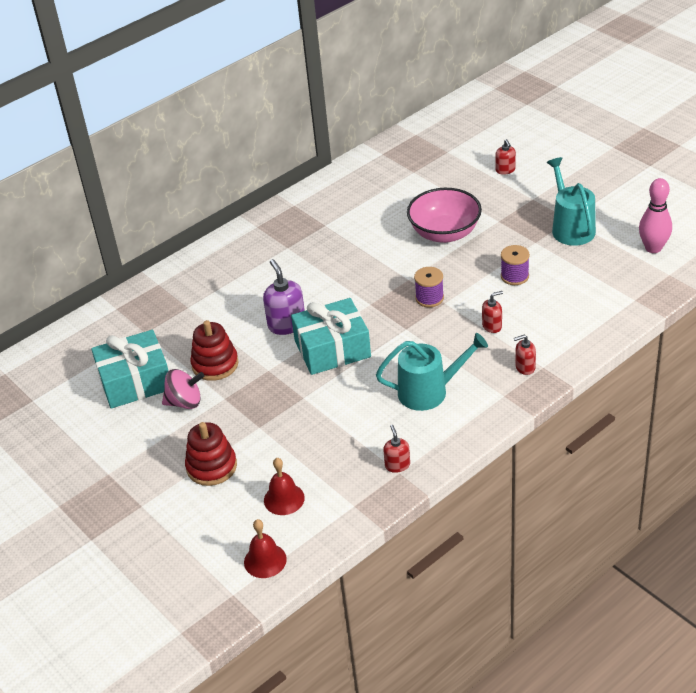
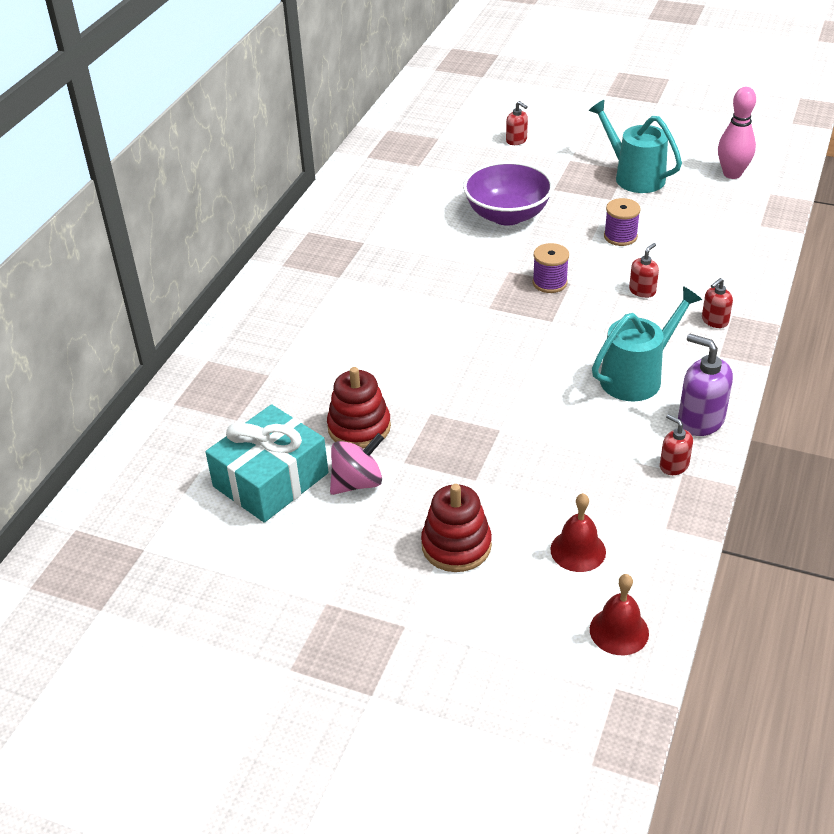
camera: 30 degrees left, 0 degrees up
purple soap dispenser [263,259,305,335] -> purple soap dispenser moved to [678,334,733,436]
turquoise gift [291,298,371,375] -> none
pink bowl [407,188,482,243] -> purple bowl [463,161,553,225]

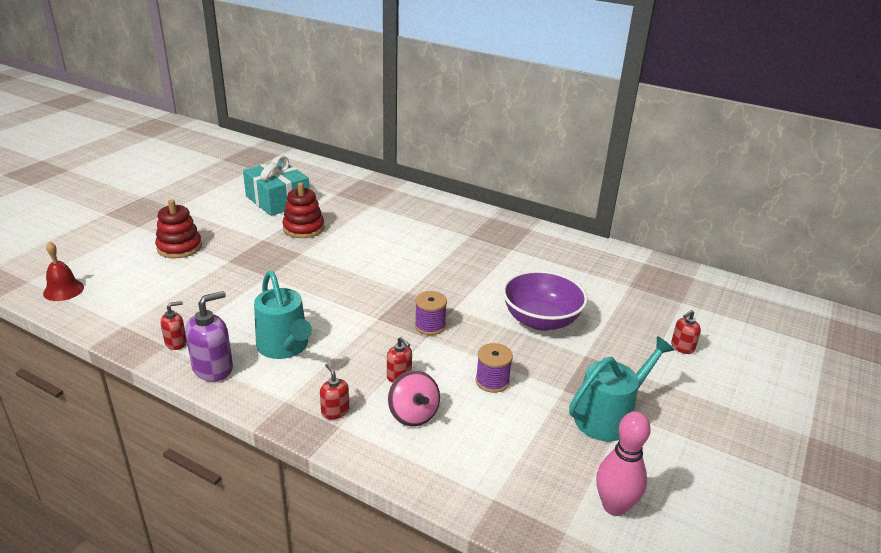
camera: 95 degrees right, 10 degrees down
pink spinning top [330,433,384,495] -> pink spinning top moved to [388,370,440,427]
red bell [550,493,606,572] -> none

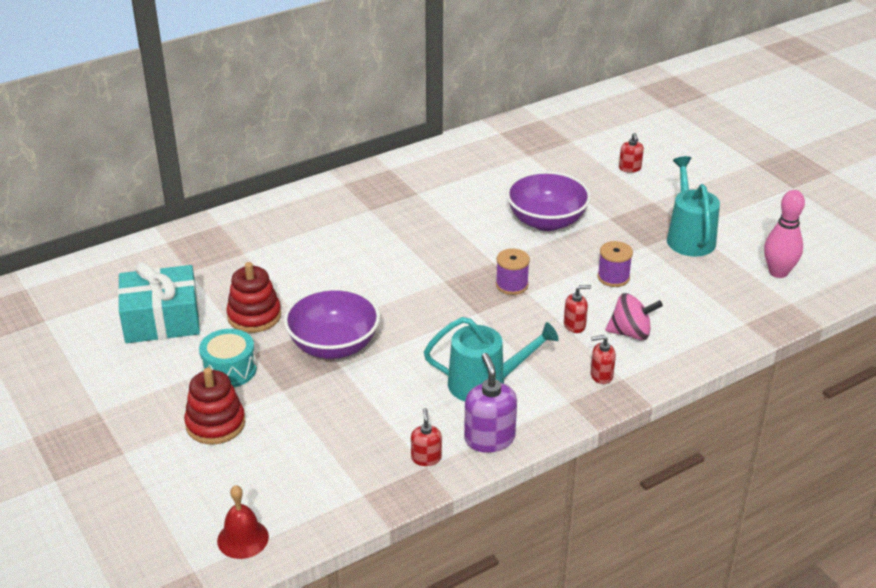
camera: 60 degrees left, 5 degrees up
none -> turquoise drum [199,329,257,387]
none -> purple bowl [284,287,380,359]

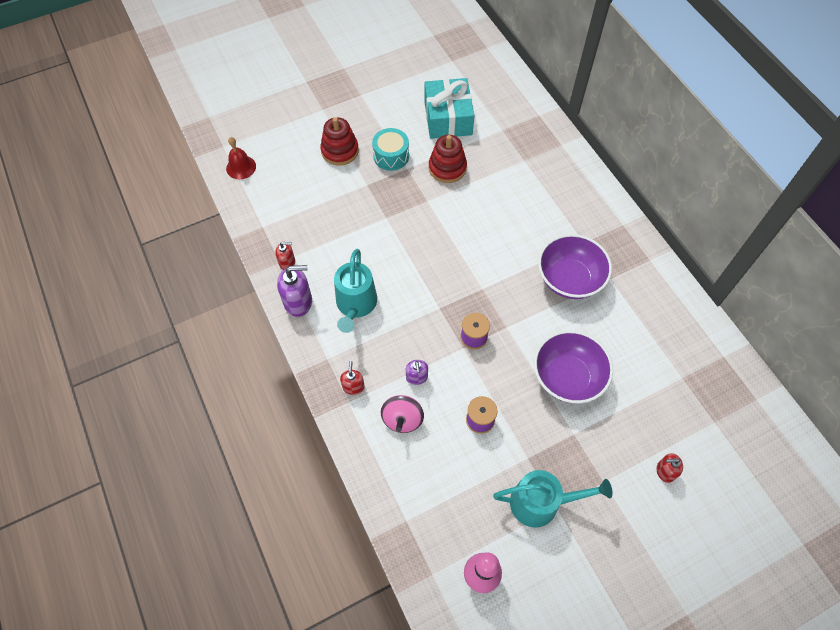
camera: 95 degrees right, 25 degrees up
purple bowl [284,287,380,359] -> purple bowl moved to [538,234,612,299]
red soap dispenser [564,285,591,333] -> purple soap dispenser [406,360,428,385]

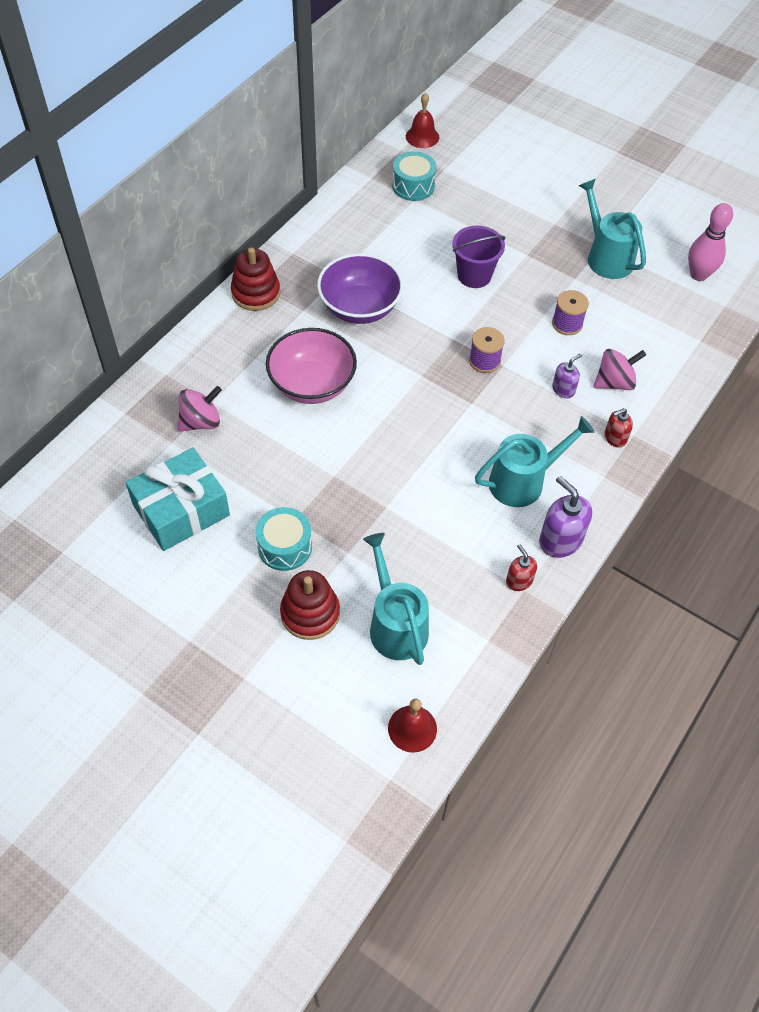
camera: 120 degrees left, 5 degrees down
red stacking toy [429,135,467,183] -> red stacking toy moved to [231,247,280,311]
purple bowl [534,330,613,403] -> purple bucket [452,226,506,288]
red soap dispenser [657,453,683,483] -> none
none -> pink spinning top [178,386,222,432]
none -> pink bowl [266,328,357,404]
none -> turquoise watering can [363,533,429,665]
none -> turquoise drum [392,151,436,201]
none -> red bell [406,93,439,148]

